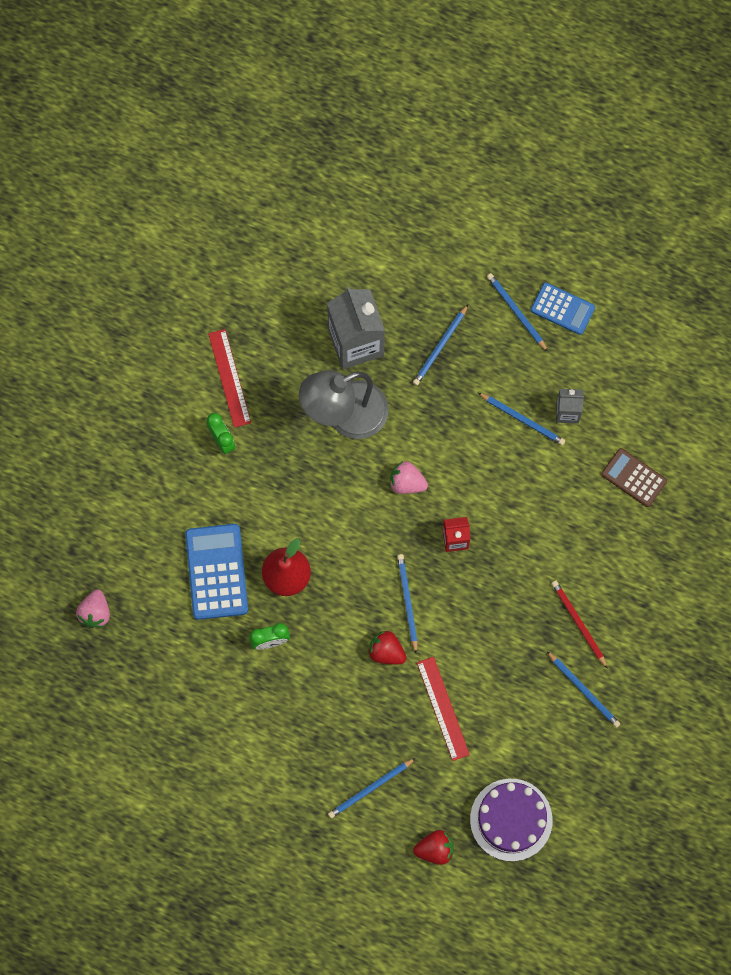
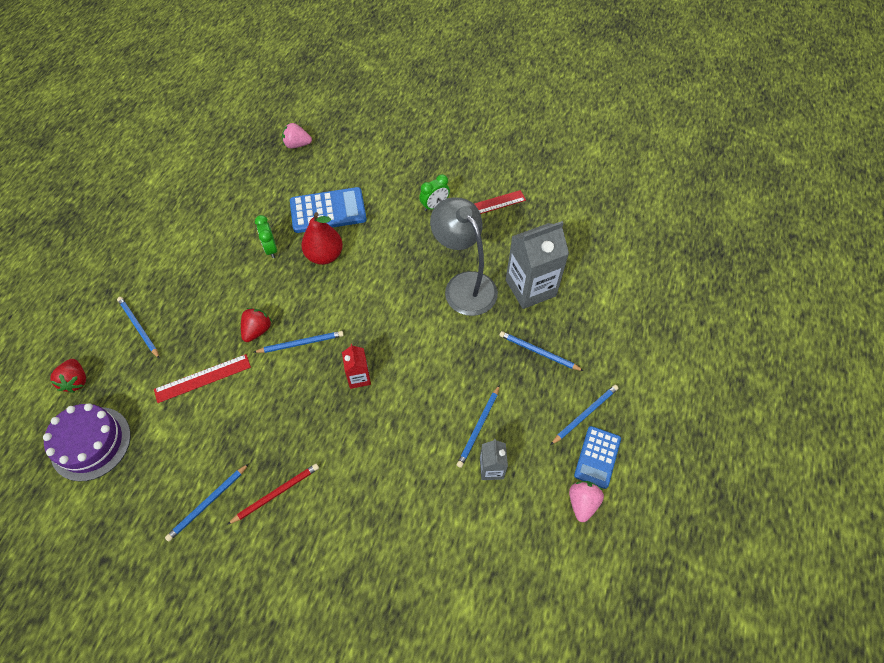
camera: 85 degrees right, 15 degrees down
pink strawberry [390,461,428,494] -> pink strawberry moved to [569,481,604,522]
brown calculator [601,448,667,507] -> none

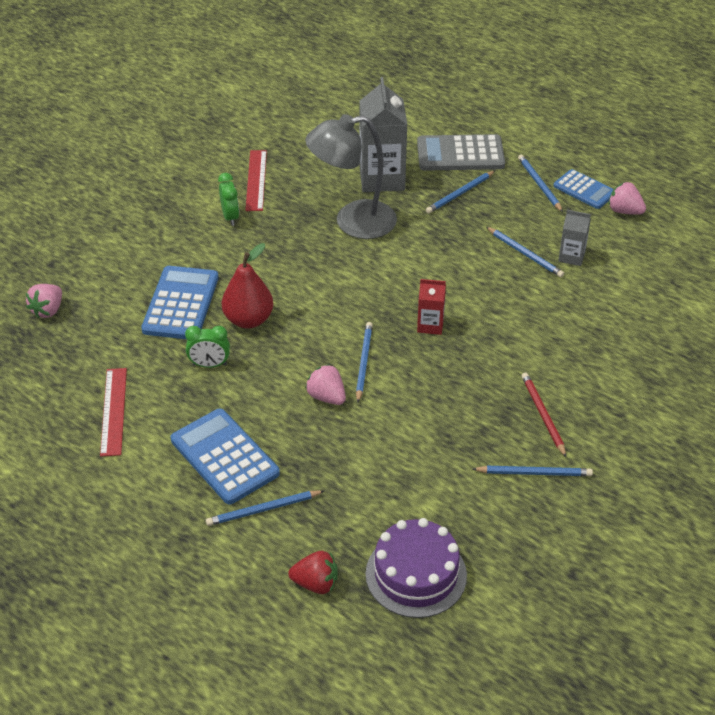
camera: 70 degrees left, 15 degrees down
red ruler [154,354,251,403] -> red ruler moved to [100,368,127,457]
blue pencil [165,464,249,541] -> blue pencil turned 60 degrees counterclockwise [473,466,593,476]
red strawberry [241,308,272,342] -> pink strawberry [305,364,346,405]
none -> blue calculator [171,408,280,504]
none -> grey calculator [417,134,505,171]

